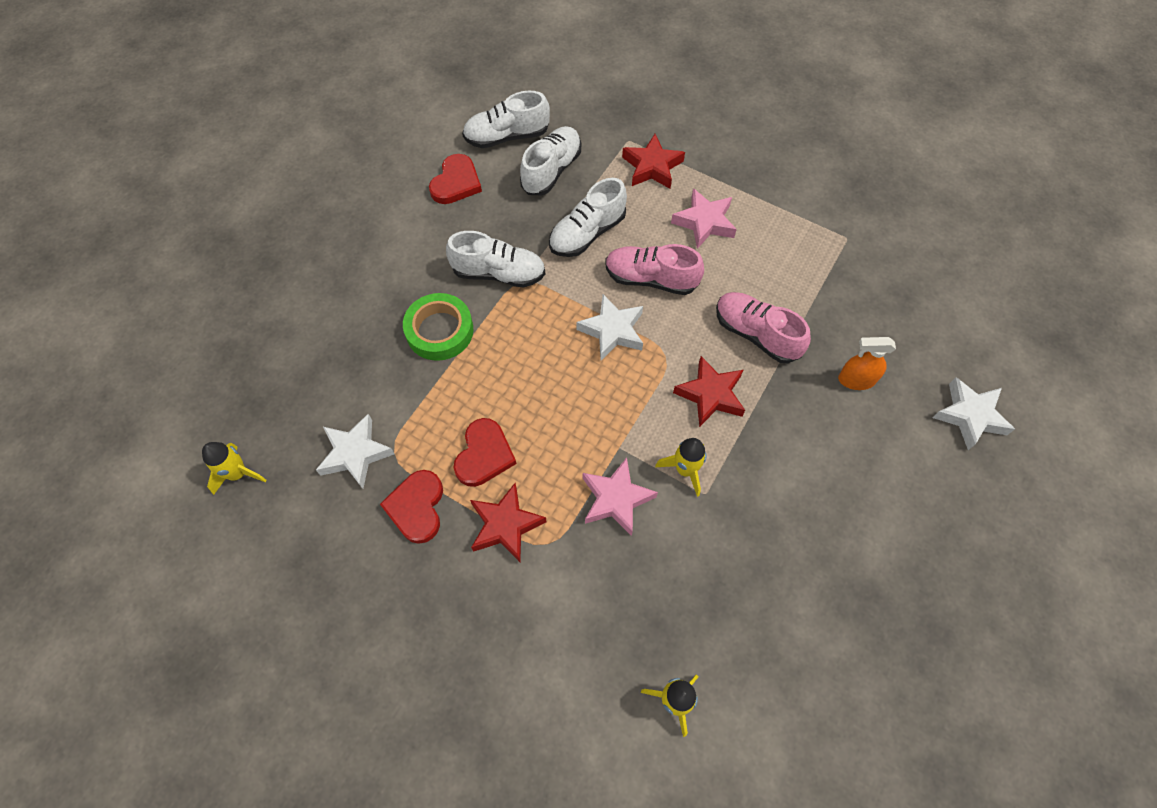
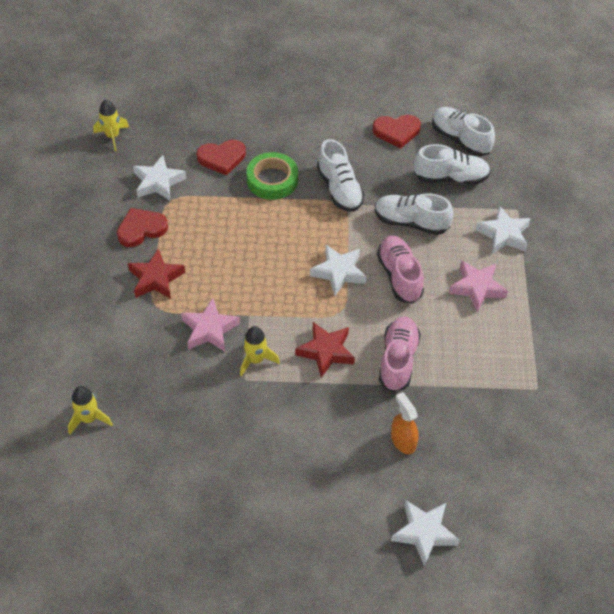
camera: 60 degrees right, 10 degrees down
red heart [453,418,517,487] -> red heart moved to [197,140,246,176]
red star [622,134,685,189] -> white star [475,206,531,254]

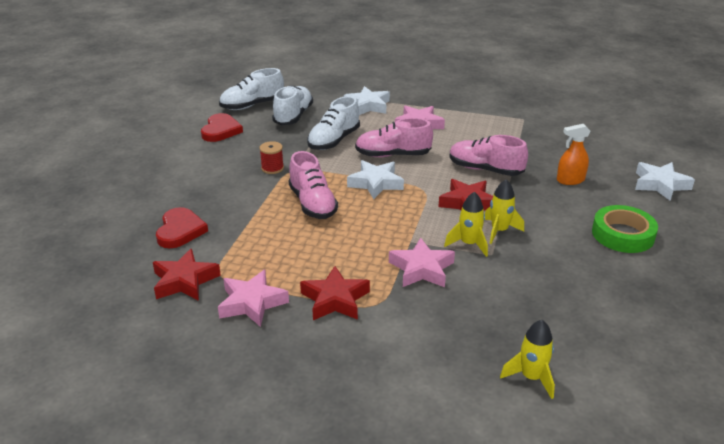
camera: 75 degrees left, 20 degrees down
yellow rocket [93,99,129,151] -> yellow rocket moved to [485,179,524,244]
red heart [117,208,168,247] -> pink star [218,270,289,327]
white star [133,155,186,201] -> red star [153,249,221,301]
green tape [246,152,298,200] -> green tape moved to [592,205,658,253]
white shoe [317,139,364,212] -> red spool [259,141,284,174]
none -> pink shoe [288,151,338,219]

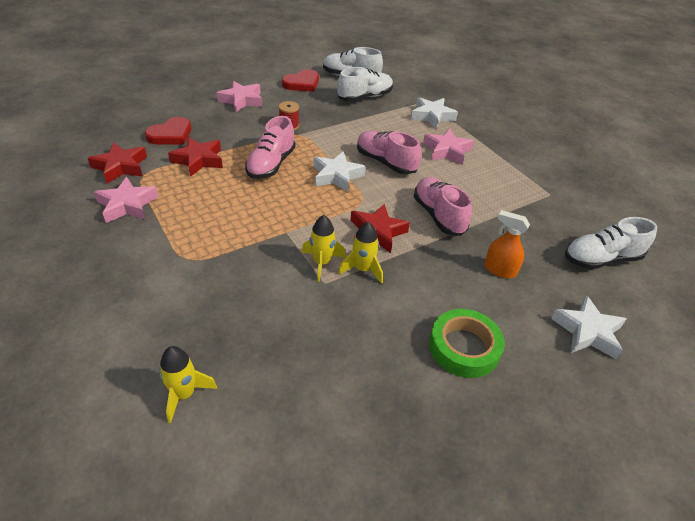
camera: 40 degrees right, 10 degrees up
red star [300,266,370,320] -> red star moved to [168,137,223,177]
white shoe [307,96,360,150] -> white shoe moved to [565,217,657,269]
pink star [389,238,455,287] -> pink star moved to [217,81,262,113]

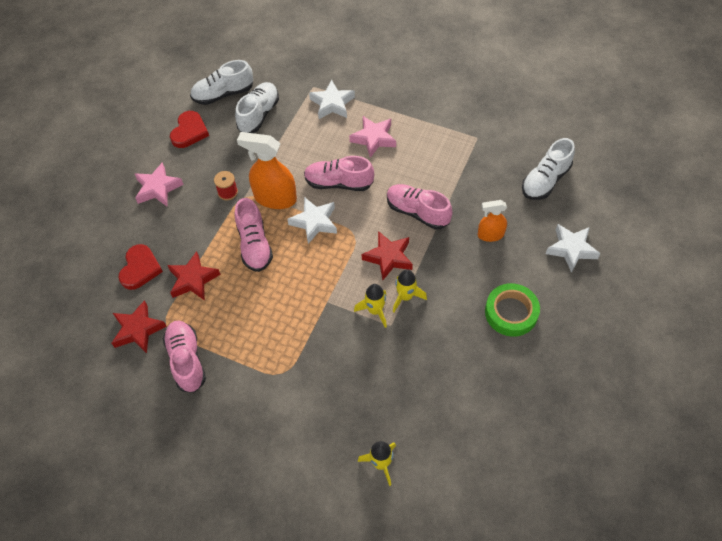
camera: 30 degrees left, 15 degrees up
pink star [94,177,158,223] -> pink shoe [163,321,206,393]
none -> orange spray bottle [237,132,297,209]

